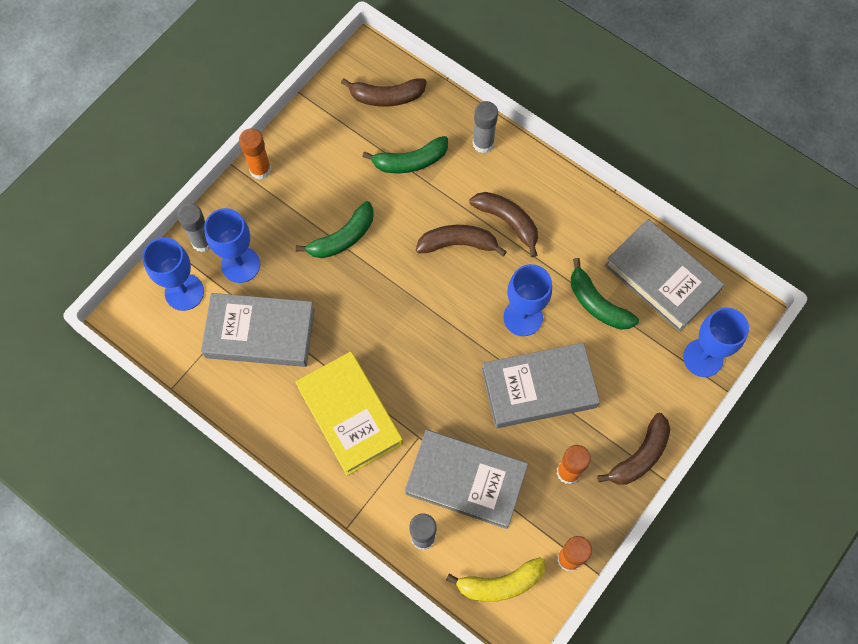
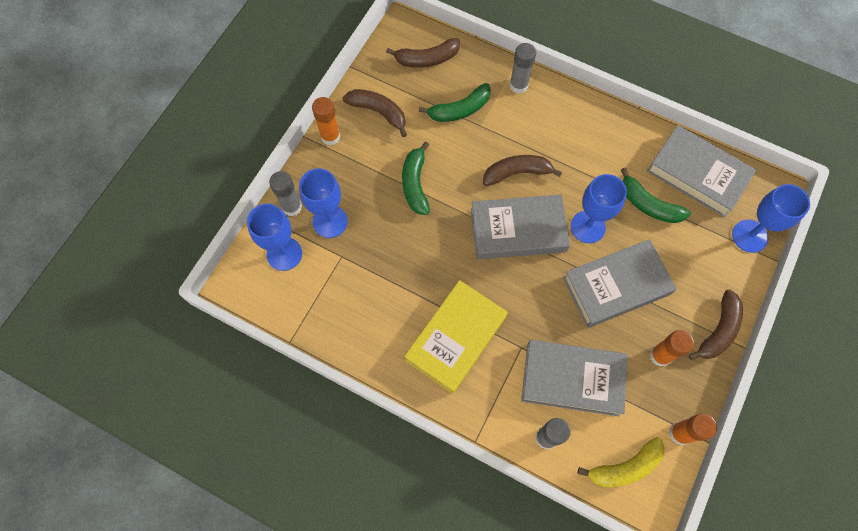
camera: 10 degrees left, 0 degrees up
grey book [201,293,314,367] -> grey book moved to [471,195,570,259]
yellow book [295,351,403,476] -> yellow book turned 75 degrees clockwise [404,280,508,394]
green banana [296,201,374,258] -> green banana turned 135 degrees clockwise [402,142,430,215]
brown banana [470,192,538,257] -> brown banana moved to [343,89,407,137]

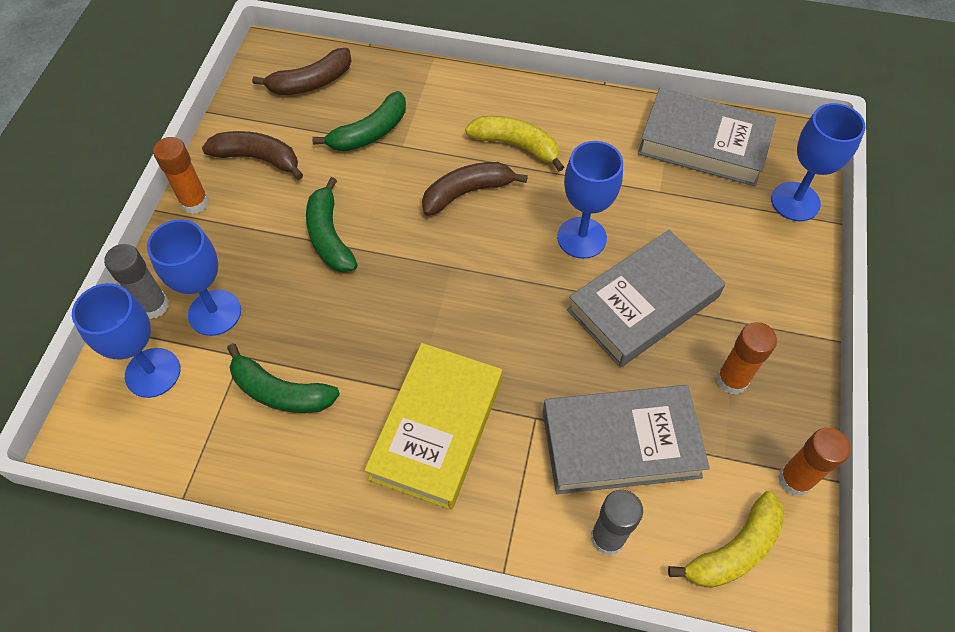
camera: 15 degrees left, 10 degrees down
grey book [471,195,570,259] -> none
grey glue stick [510,43,536,93] -> none
green banana [621,168,691,223] -> green banana moved to [227,343,340,413]
brown banana [688,289,743,360] -> none
none -> yellow banana [465,116,564,171]

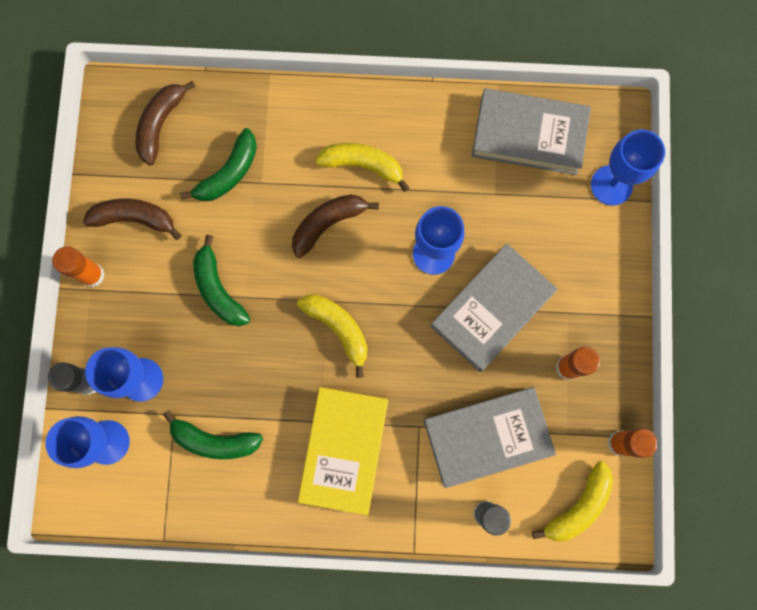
camera: 10 degrees left, 20 degrees up
brown banana [252,48,352,95] -> brown banana turned 150 degrees clockwise [135,81,196,166]
none -> yellow banana [297,294,368,378]

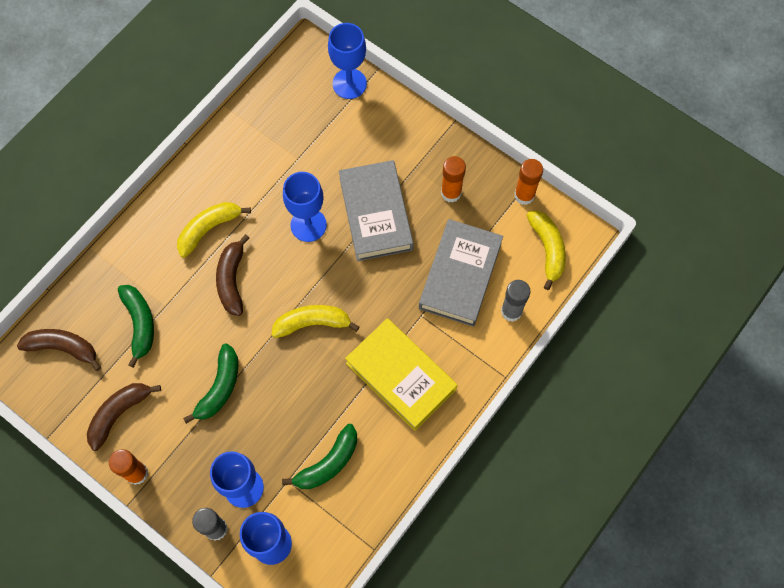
camera: 55 degrees left, 10 degrees down
brown banana [135,81,196,166] -> brown banana turned 135 degrees clockwise [17,329,101,371]
green banana [193,235,250,326] -> green banana turned 75 degrees counterclockwise [183,343,238,424]
grey book [472,88,591,175] -> none

